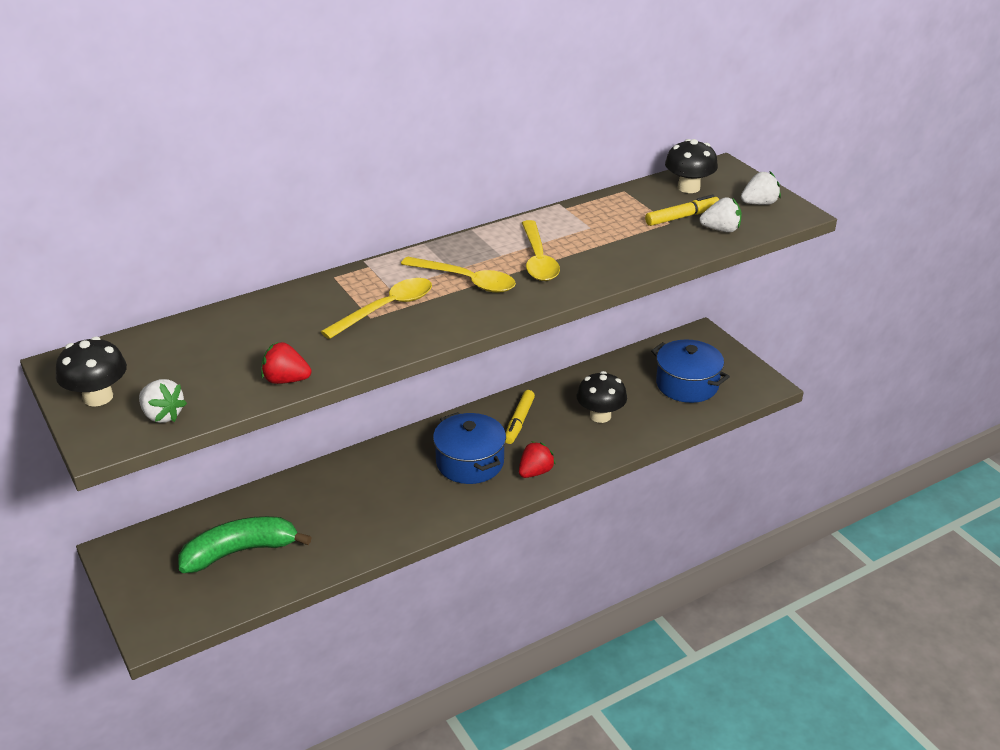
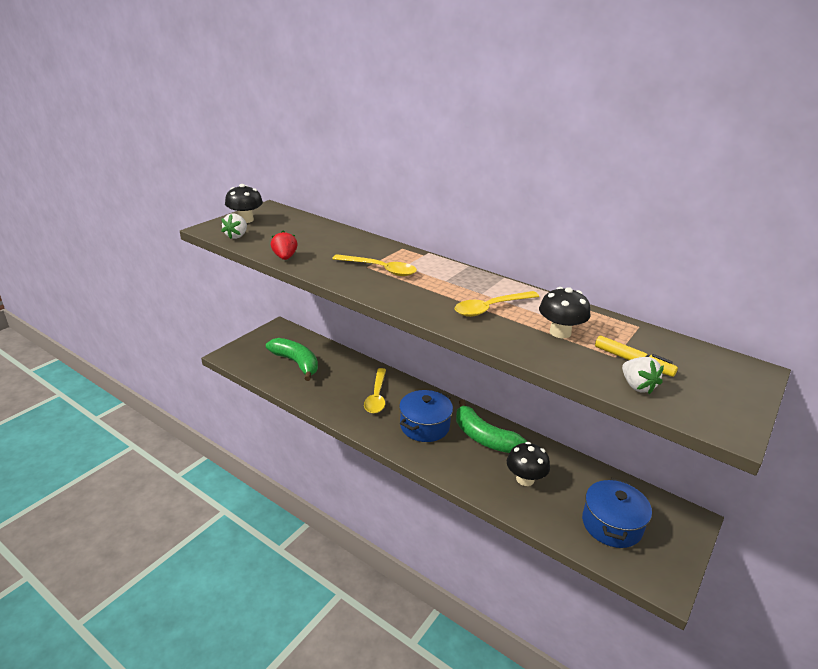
camera: 65 degrees right, 5 degrees down
yellow spoon [401,257,516,293] -> yellow spoon moved to [364,368,386,413]
yellow marker [506,390,535,444] -> green banana [456,399,527,453]
red strawberry [519,441,556,478] -> none
black mushroom [665,139,718,193] -> black mushroom moved to [539,287,590,338]
white strawberry [741,171,781,205] -> none

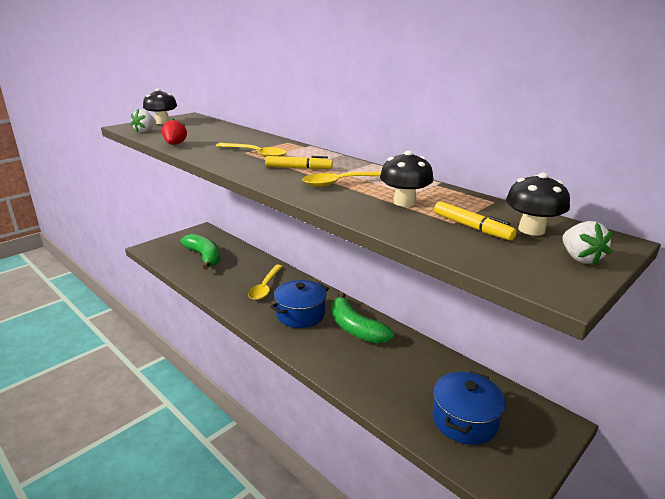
camera: 10 degrees right, 5 degrees down
black mushroom [507,442,550,486] -> black mushroom moved to [506,173,570,236]
white strawberry [622,357,664,394] -> white strawberry moved to [563,221,613,265]
none -> yellow marker [265,156,333,169]

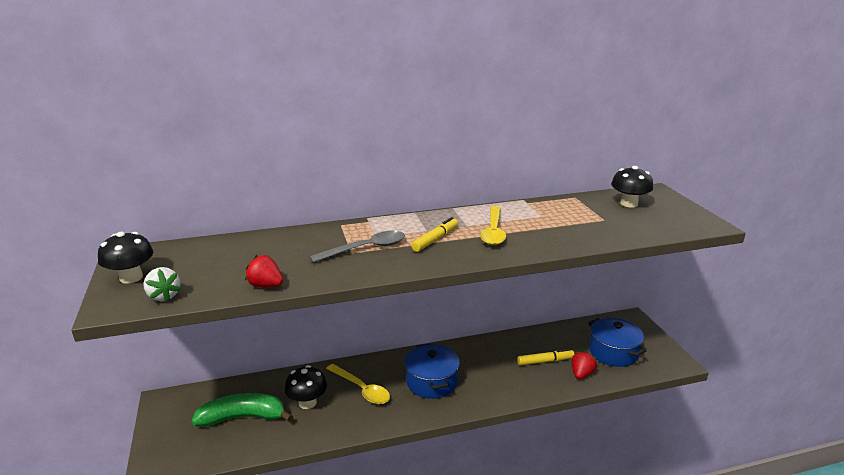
camera: 60 degrees left, 0 degrees up
yellow spoon [216,143,287,157] -> grey spoon [310,231,405,263]
green banana [331,292,394,344] -> none
black mushroom [380,151,434,207] -> black mushroom moved to [285,365,327,409]
yellow marker [434,201,517,240] -> yellow marker moved to [517,349,575,365]
white strawberry [563,221,613,265] -> none
none -> red strawberry [571,351,597,379]

